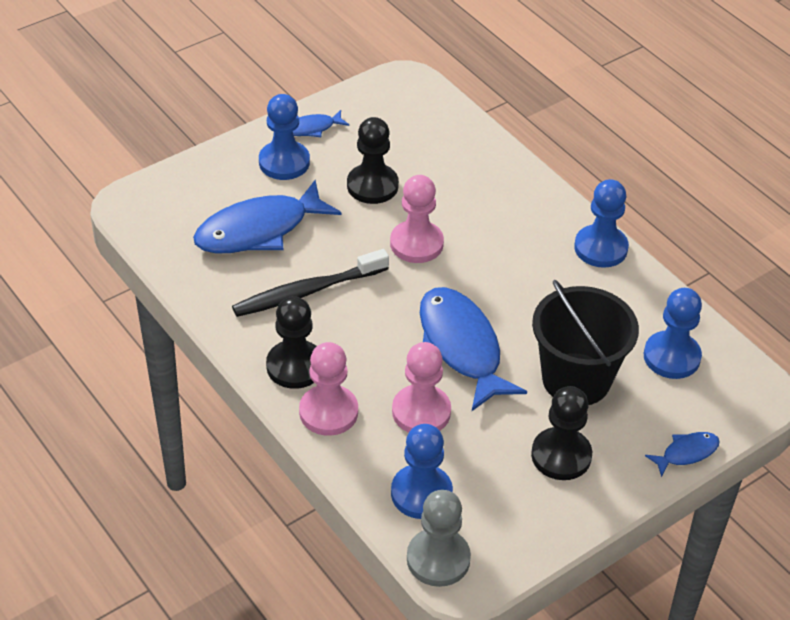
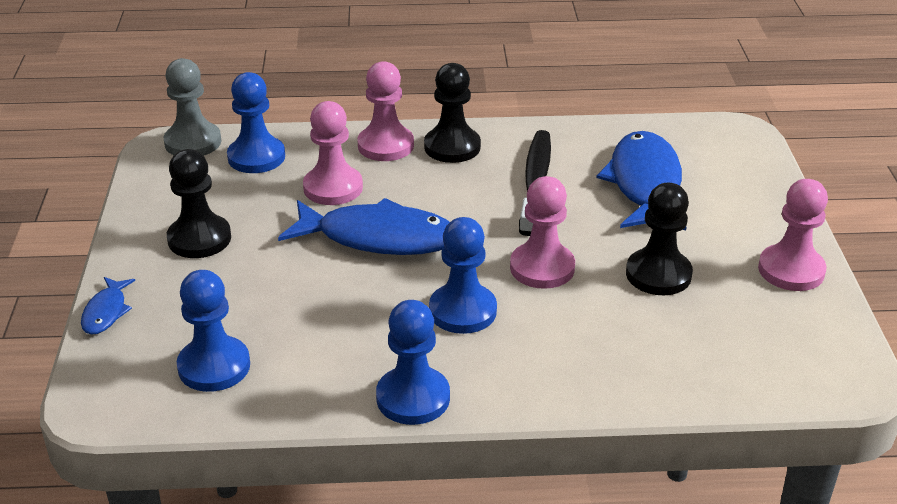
camera: 125 degrees right, 10 degrees down
blue pawn [259,94,310,180] -> blue pawn moved to [429,217,497,334]
blue fish [293,110,349,137] -> pink pawn [758,179,828,291]
black bucket [532,280,639,405] -> none

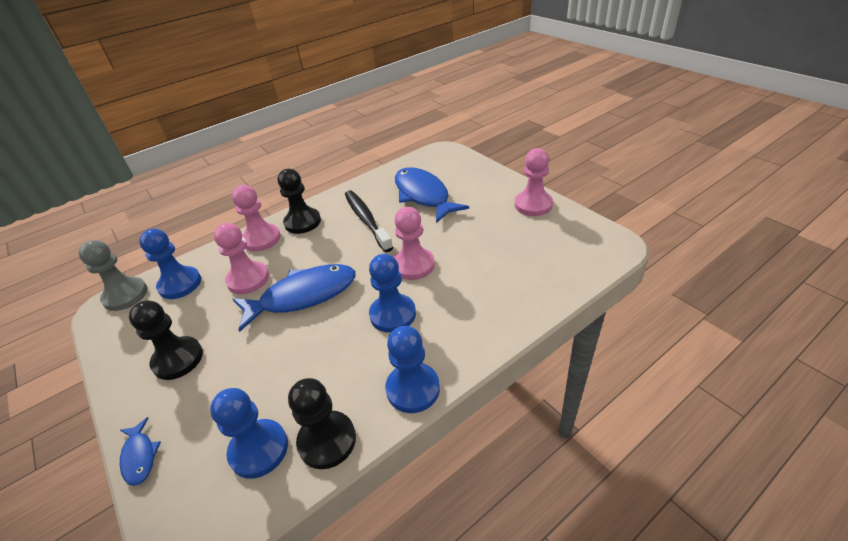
camera: 30 degrees left, 5 degrees up
black pawn [626,183,693,295] -> black pawn moved to [288,378,356,469]

